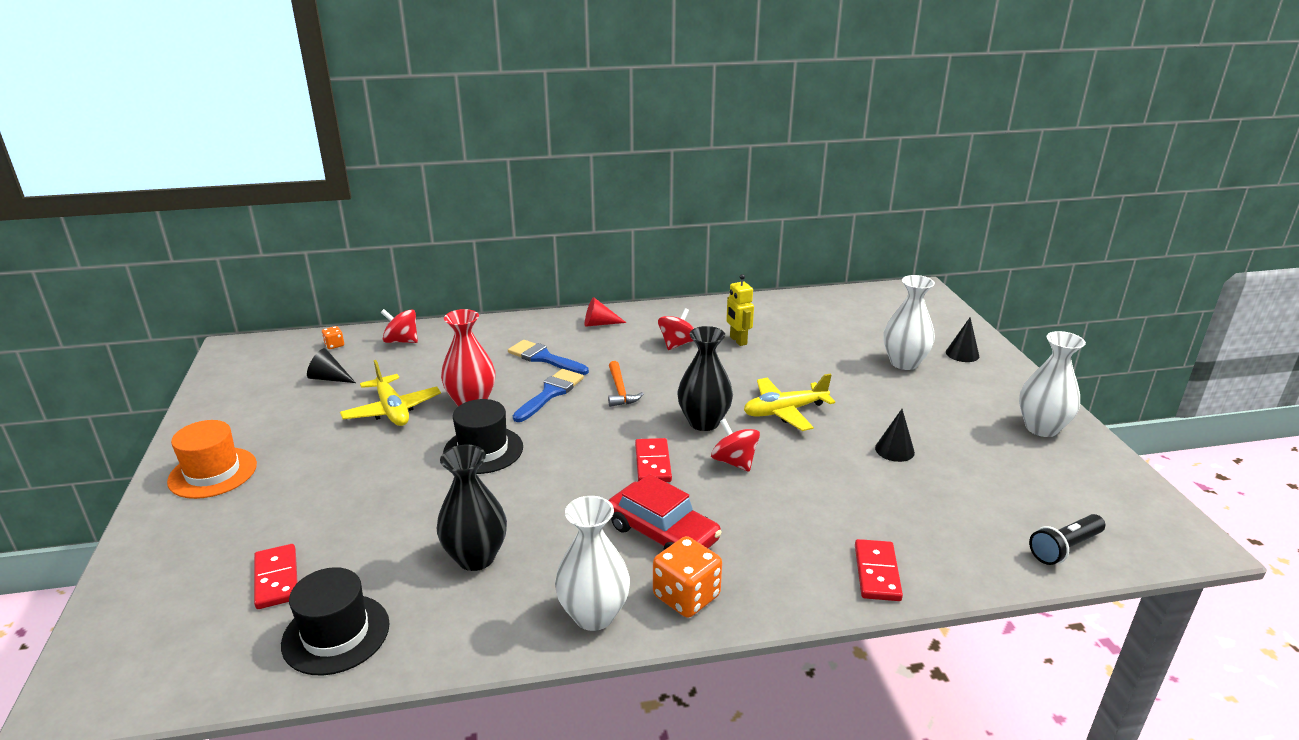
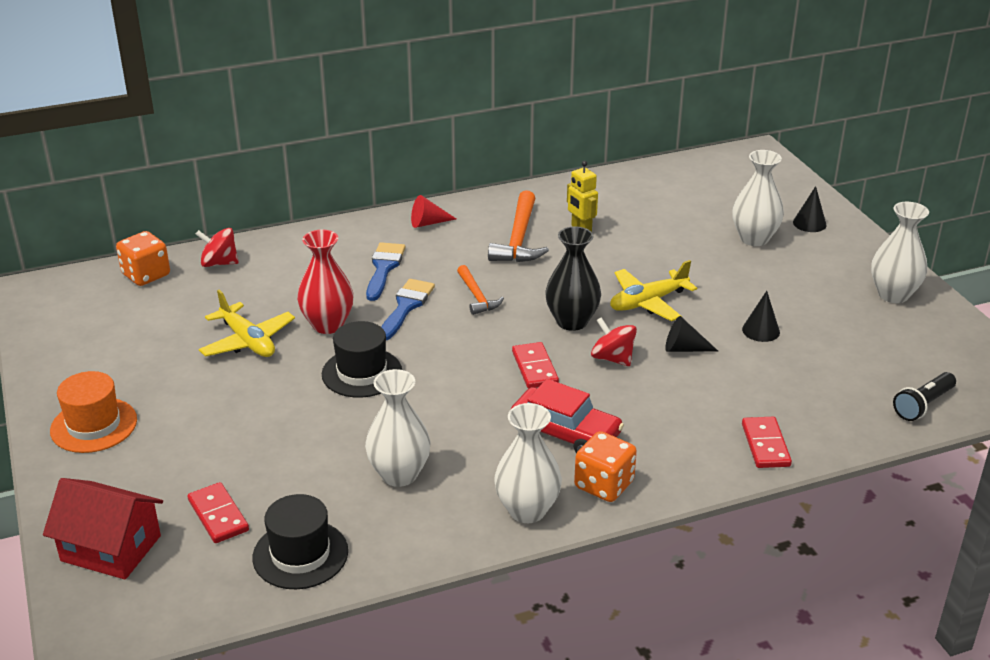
camera: 10 degrees left, 5 degrees up
black cone [307,348,356,383] -> black cone moved to [665,316,718,352]
orange dice [322,326,344,349] -> orange dice [116,231,170,286], size x2.04
black vase [437,444,507,571] -> white vase [365,369,431,487]
blue brush [508,340,589,375] -> blue brush turned 75 degrees clockwise [366,242,406,301]
red spinning top [658,308,694,350] -> orange hammer [488,190,549,262]
none -> red house [43,478,163,580]

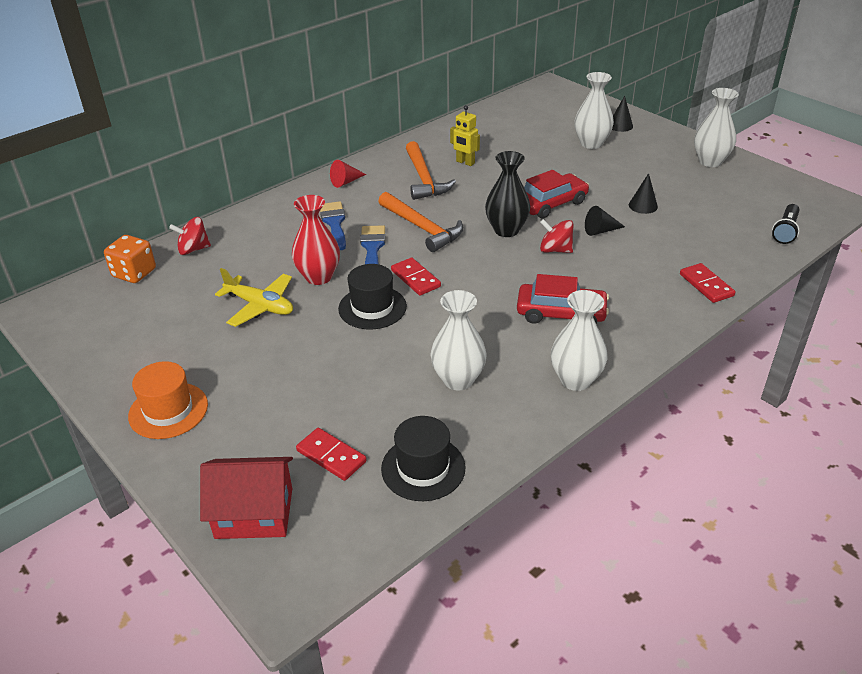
camera: 20 degrees left, 5 degrees up
orange hammer [457,265,504,315] -> orange hammer [378,192,463,252], size x1.66
red domino [512,342,559,389] -> red domino moved to [391,258,441,295]
orange dice [574,431,637,502] -> none
yellow plane [610,260,697,321] -> red car [524,170,589,219]

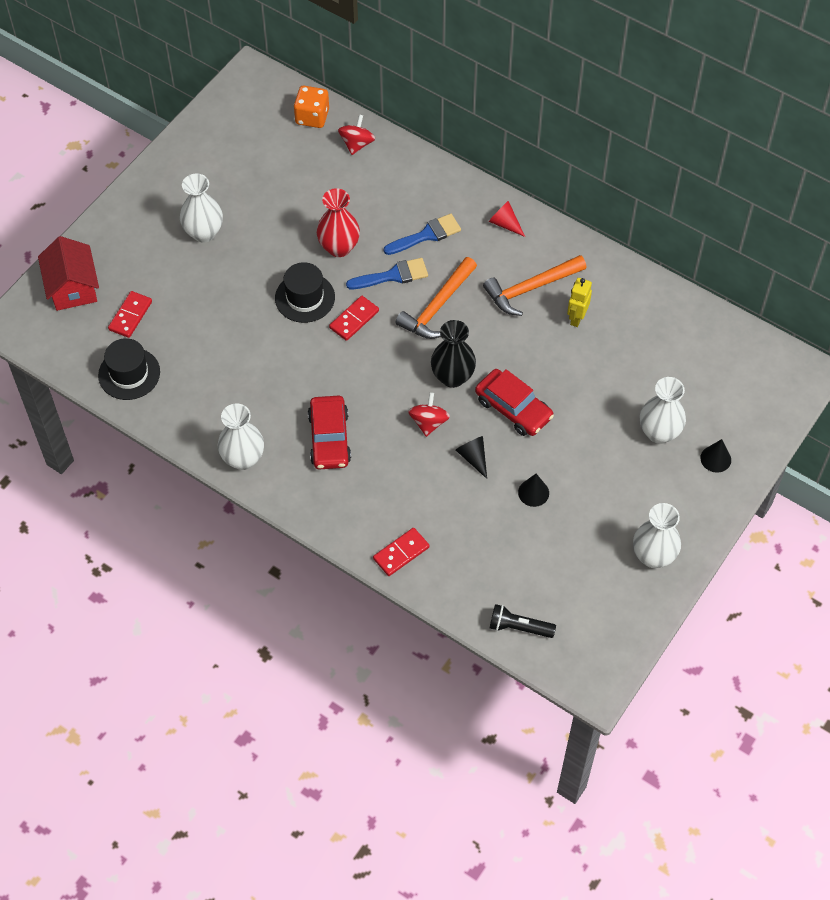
camera: 75 degrees right, 20 degrees up
orange hat [128,361,208,439] -> none
red spinning top [169,217,211,255] -> red spinning top turned 45 degrees clockwise [338,114,375,155]
yellow plane [215,268,293,327] -> none
white vase [430,290,487,390] -> white vase moved to [180,174,223,243]

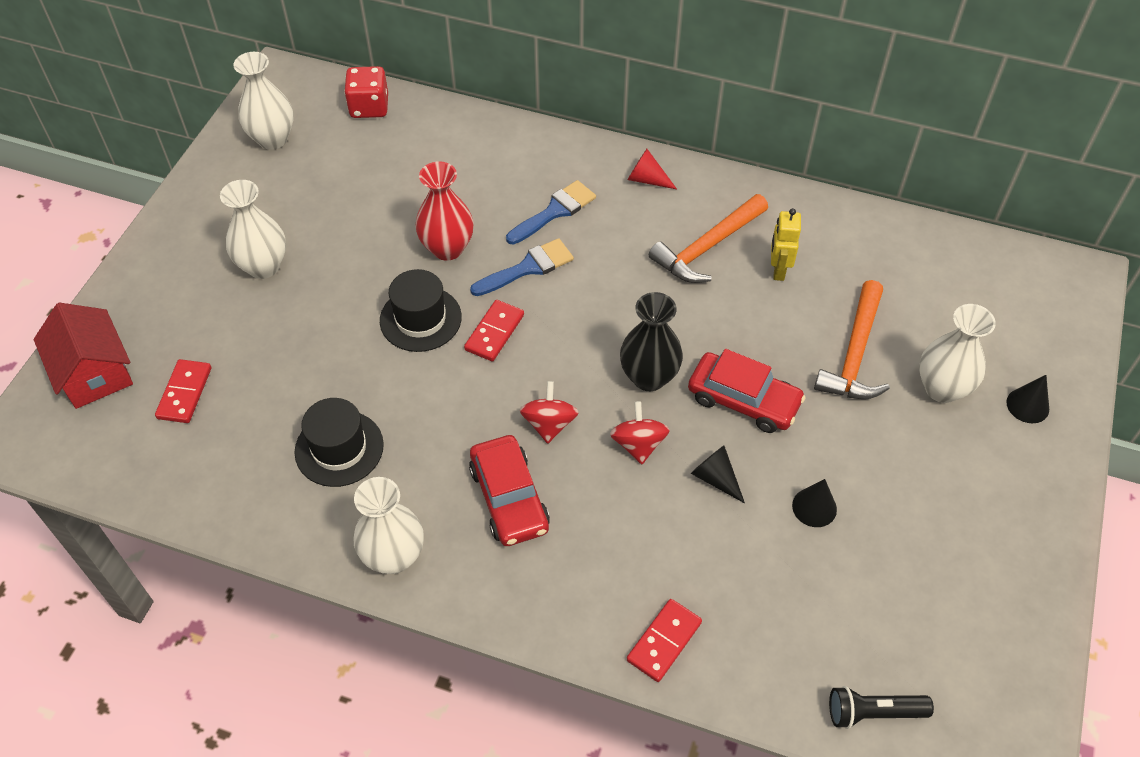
camera: 15 degrees left, 5 degrees down
black hat [98,338,160,400] -> black hat moved to [294,398,384,487]
orange dice [294,86,329,128] -> red dice [344,66,388,118]
red spinning top [338,114,375,155] -> red spinning top moved to [520,381,579,444]
orange hammer [395,257,477,339] -> orange hammer moved to [814,280,890,399]
white vase [633,503,681,568] -> white vase moved to [233,52,293,150]

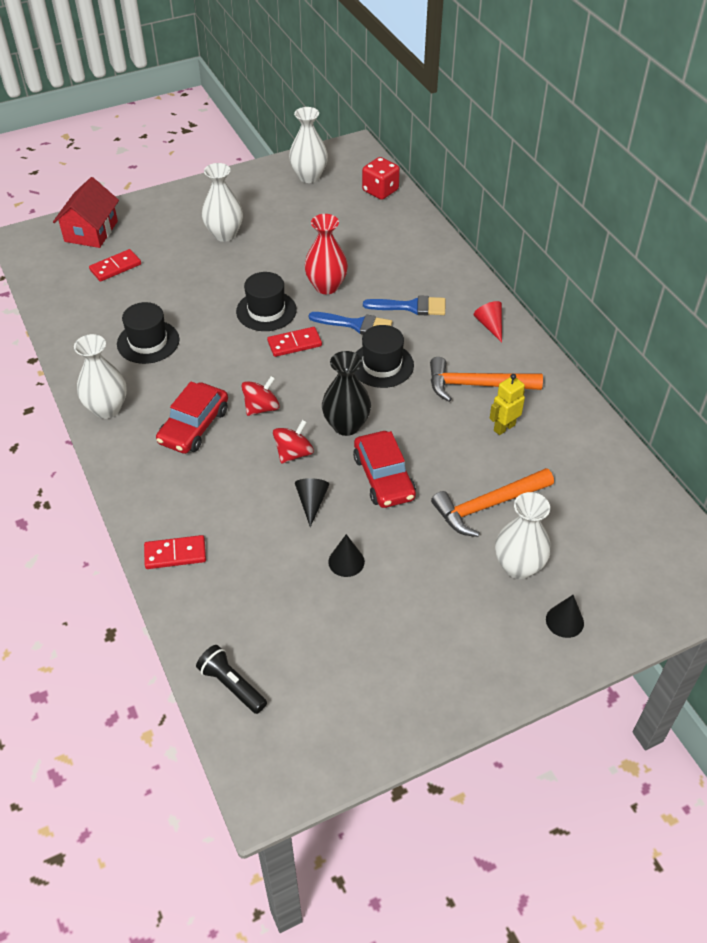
camera: 45 degrees right, 5 degrees down
none -> black hat [354,325,414,388]

